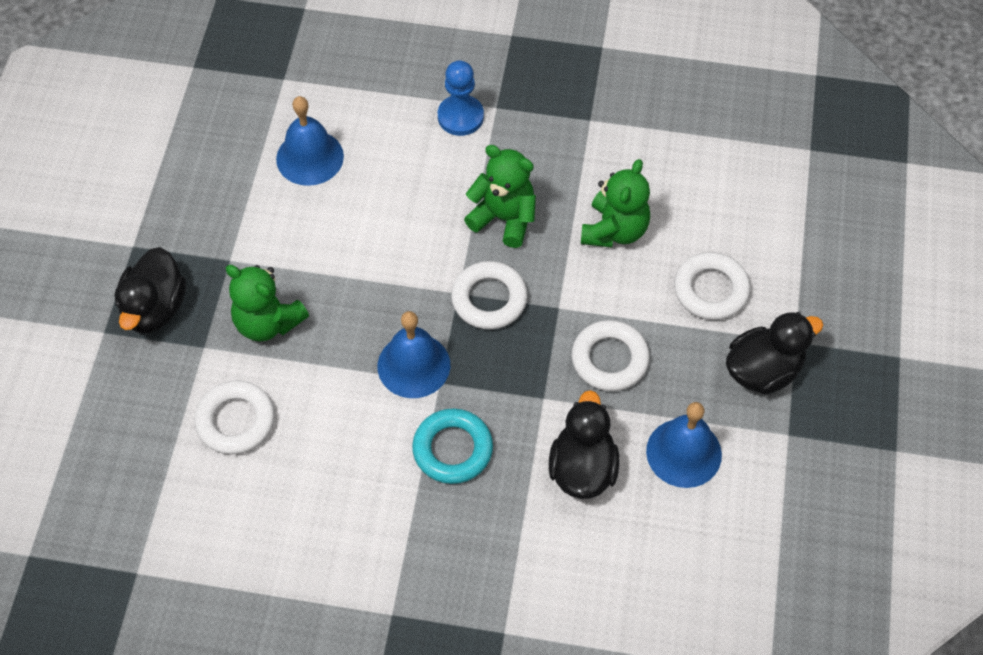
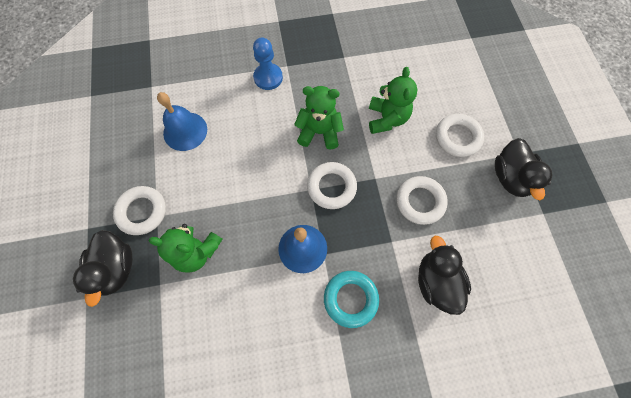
camera: 20 degrees left, 10 degrees up
white ring [194,380,275,455] -> white ring moved to [113,186,166,235]
blue bell [646,402,722,488] -> none
black duck [726,312,824,395] -> black duck turned 135 degrees clockwise [495,138,552,200]

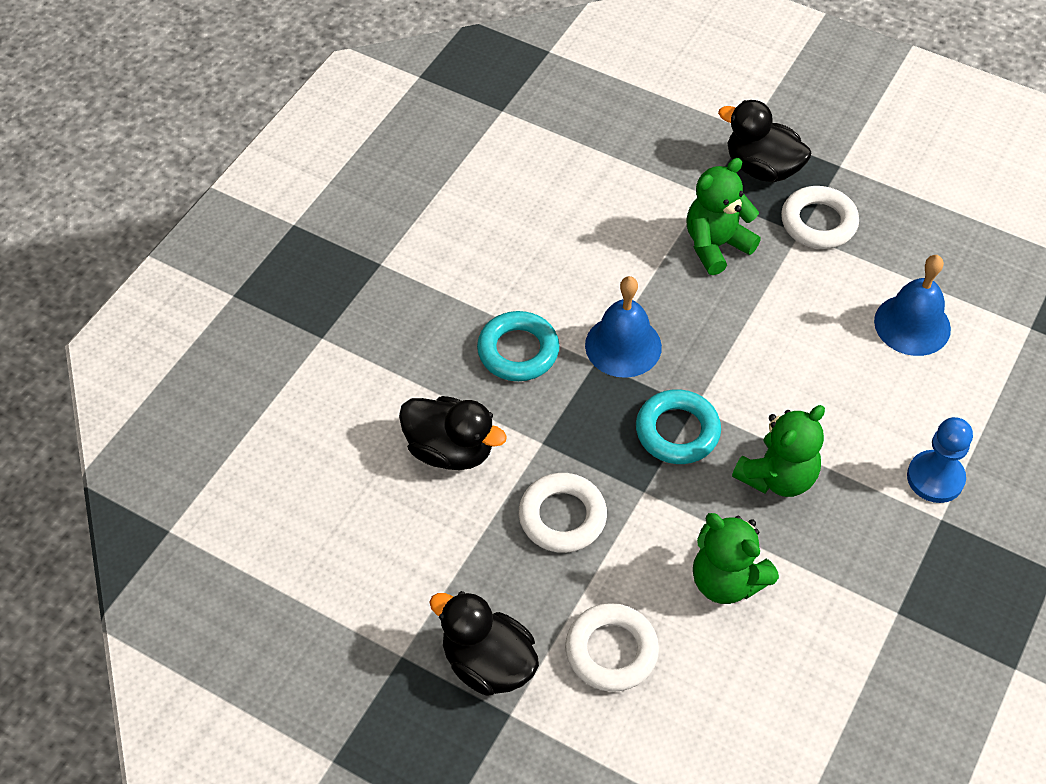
camera: 130 degrees right, 15 degrees down
white ring [307,162,357,209] -> turquoise ring [636,389,721,464]

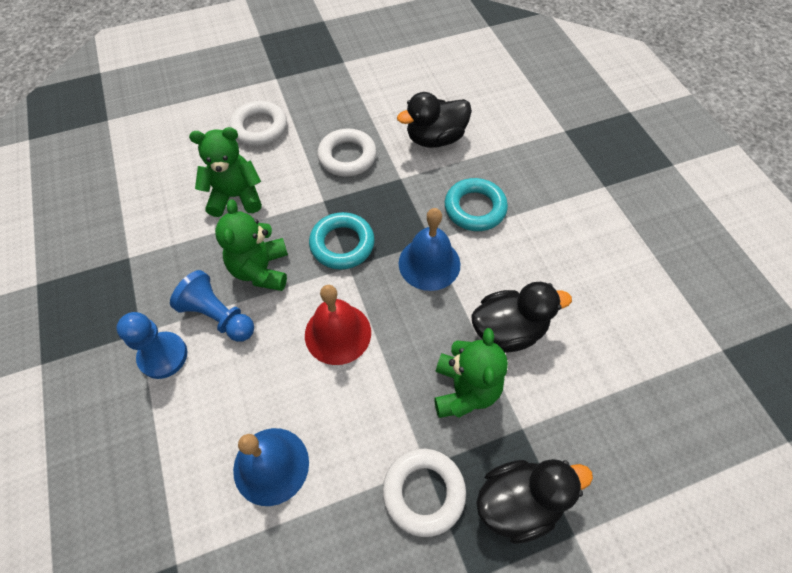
camera: 130 degrees right, 5 degrees up
black duck [429,591,539,696] -> black duck moved to [471,282,572,353]
none -> blue pawn [170,270,254,342]
none -> red bell [305,285,371,365]

